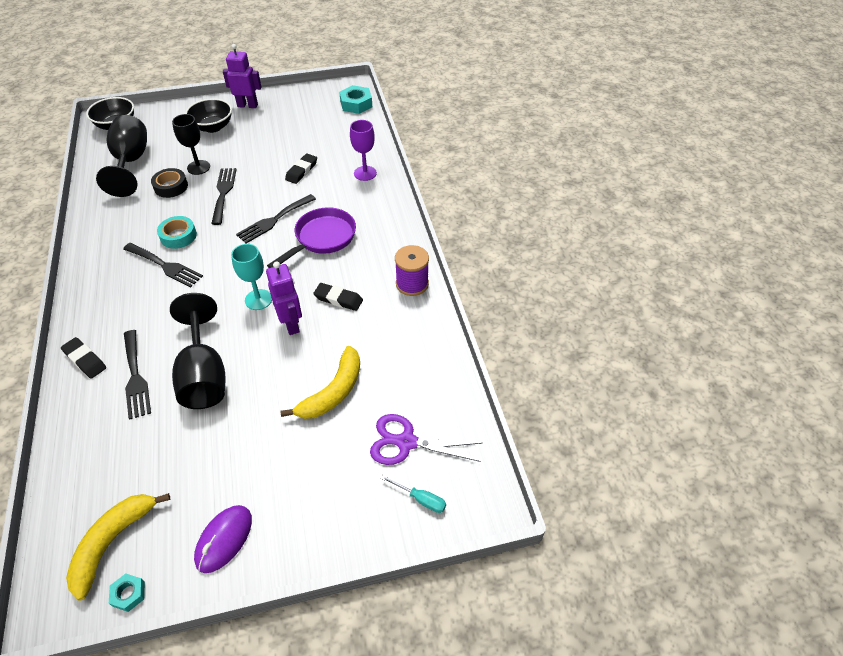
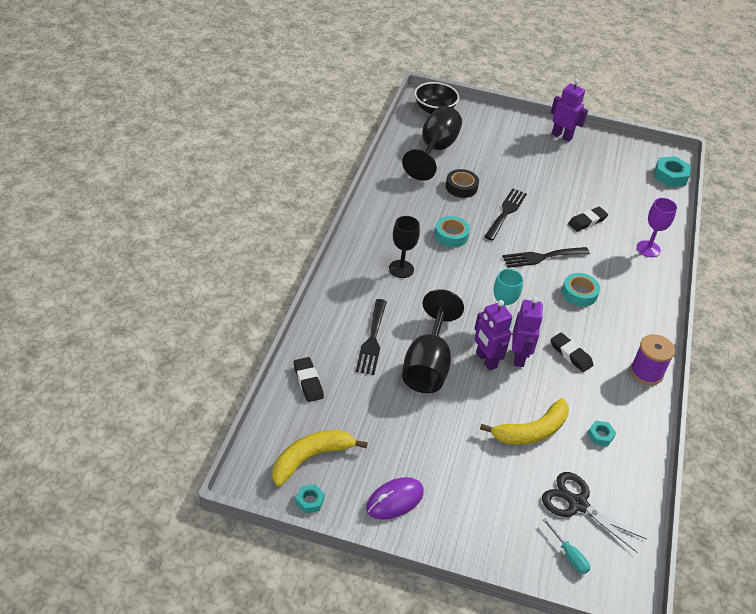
camera: 25 degrees right, 5 degrees down
black eraser [61,337,106,379] -> black eraser moved to [294,357,324,402]
black fork [123,243,203,288] -> none
black goblet [172,114,210,175] -> black goblet moved to [389,216,420,278]
black bowl [185,98,232,133] -> none
purple pan [267,207,356,268] -> turquoise tape [562,273,600,306]
purple scissors [370,414,482,465] -> black scissors [542,472,647,553]
none -> purple robot [474,300,512,371]
none -> turquoise nut [587,421,616,446]

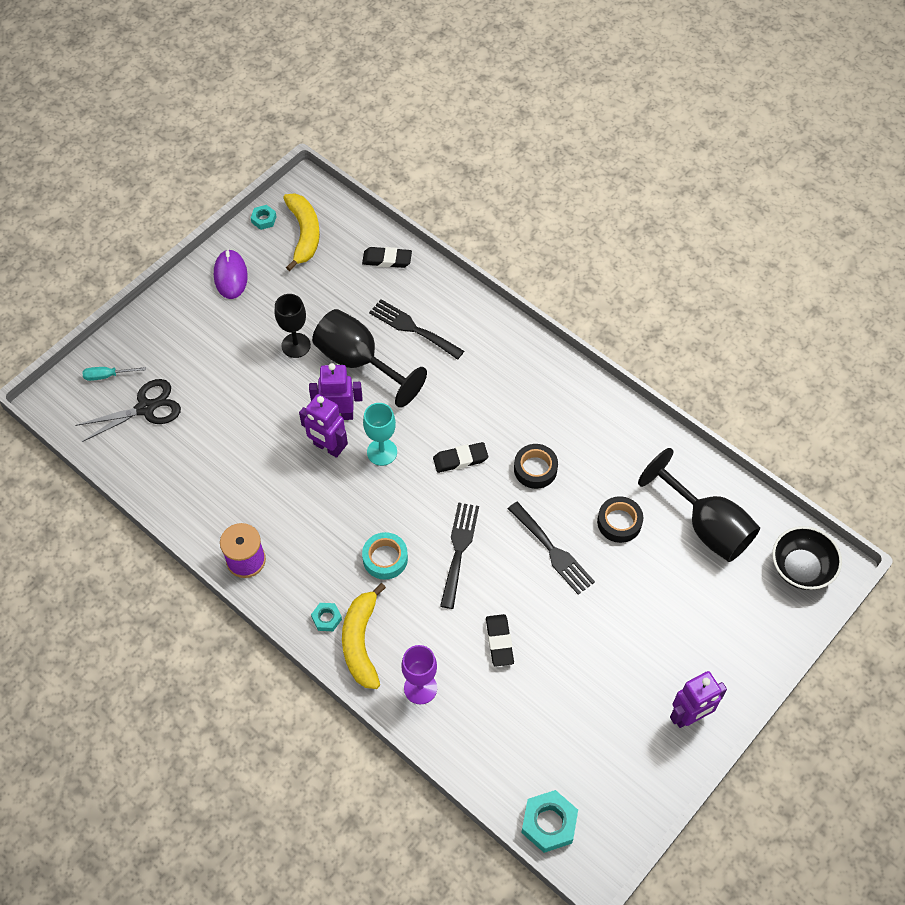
camera: 120 degrees right, 15 degrees up
black goblet [389,216,420,278] -> black goblet moved to [275,294,311,358]
turquoise tape [434,216,470,247] -> black tape [514,444,558,489]
yellow banana [480,398,569,445] -> yellow banana moved to [342,583,386,689]
black eraser [551,332,594,372] -> black eraser moved to [433,442,488,473]
turquoise nut [587,421,616,446] -> turquoise nut moved to [311,603,342,631]

